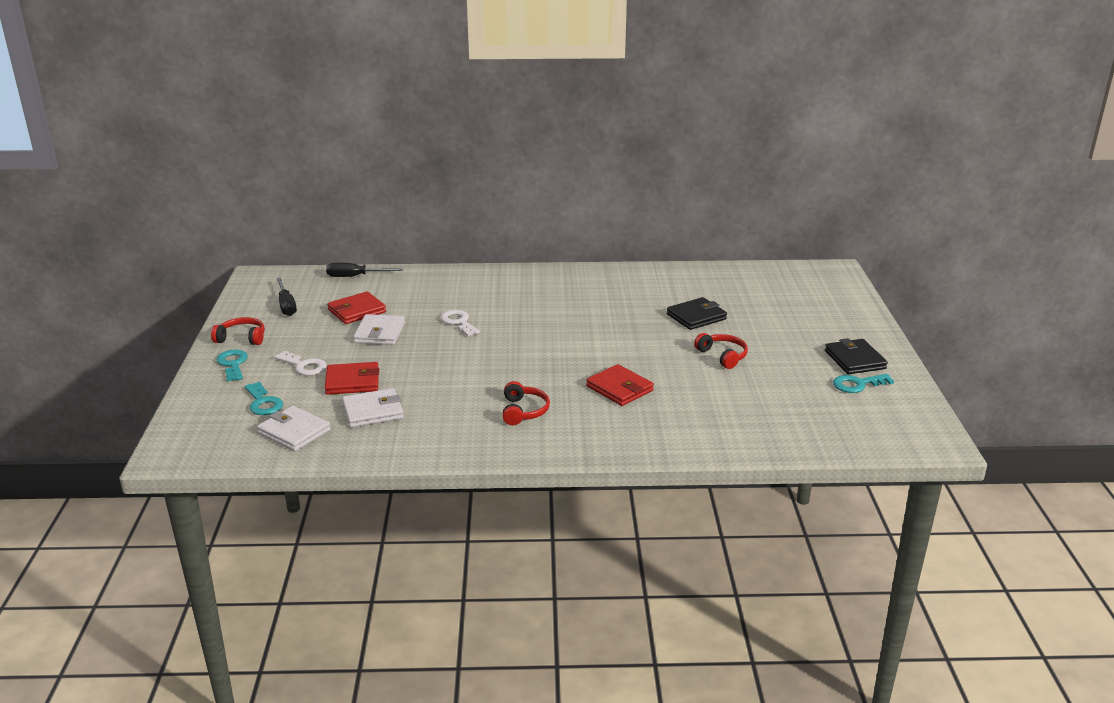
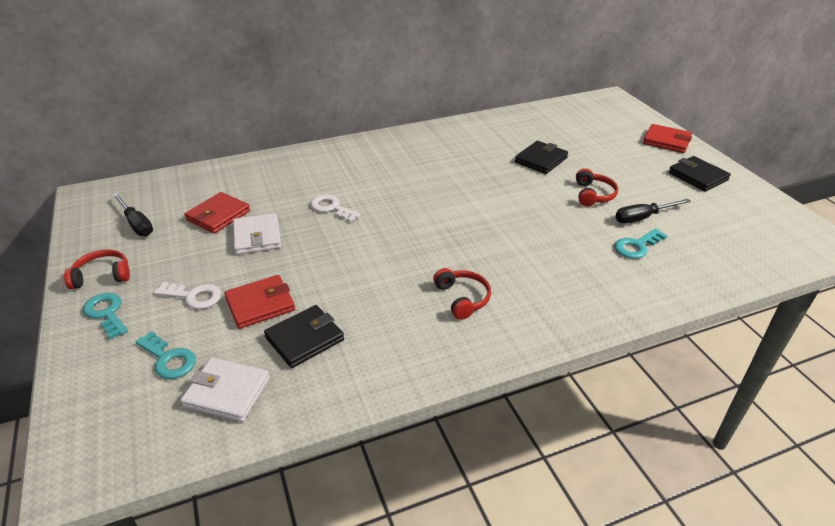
camera: 20 degrees left, 10 degrees up
black screwdriver [326,263,403,277] -> black screwdriver moved to [615,199,691,223]
white wallet [342,388,404,428] -> black wallet [264,305,344,368]
red wallet [586,364,654,406] -> red wallet moved to [643,124,692,153]
red headphones [694,333,748,369] -> red headphones turned 60 degrees clockwise [576,168,618,207]
turquoise key [833,374,894,393] -> turquoise key moved to [615,228,667,259]

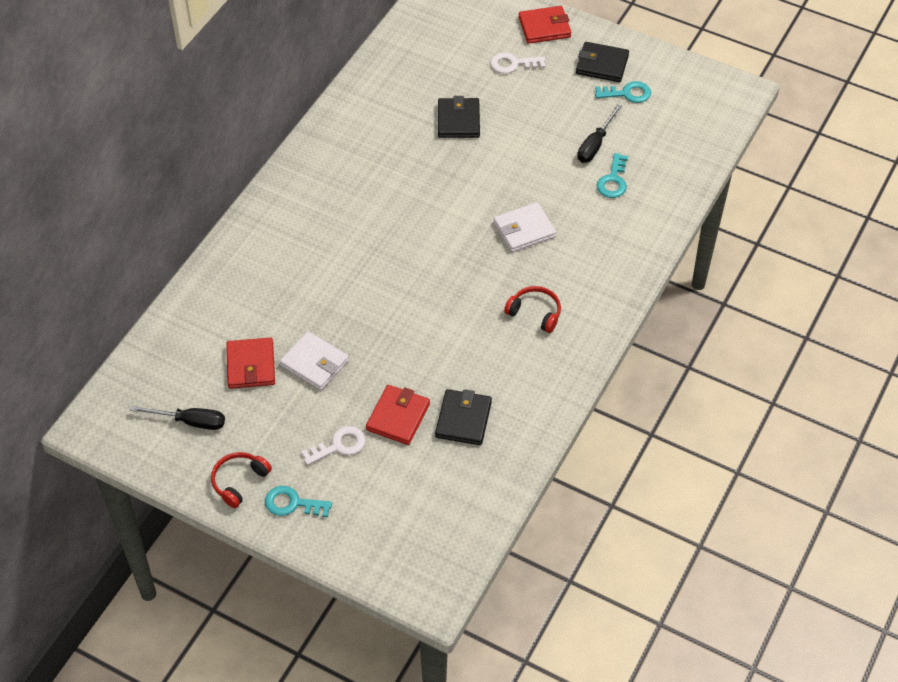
camera: 40 degrees left, 15 degrees up
turquoise key [136,331,196,379] -> turquoise key moved to [595,81,651,103]
white wallet [180,358,270,422] -> white wallet moved to [493,202,556,252]
white key [311,194,360,222] -> white key moved to [490,52,545,74]
red headphones [576,168,618,207] -> none

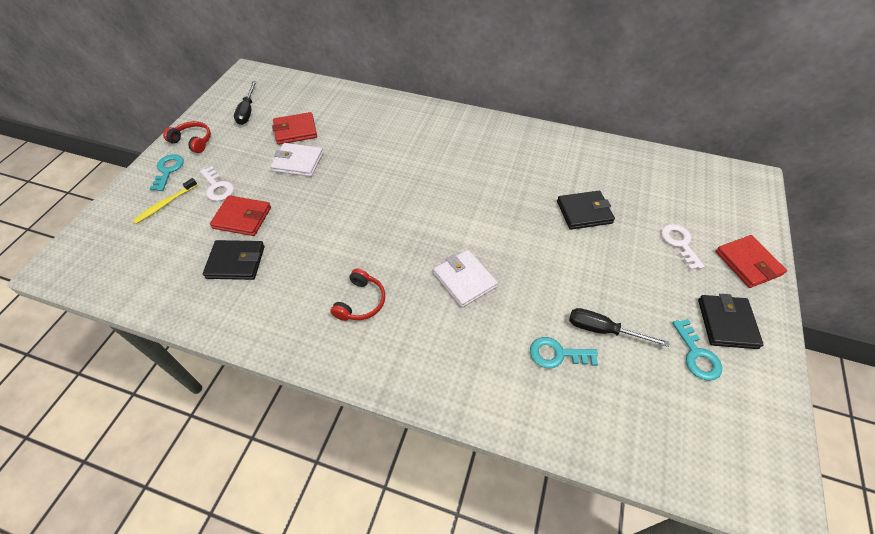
camera: 80 degrees right, 0 degrees up
white wallet [280,331,349,390] -> white wallet turned 75 degrees clockwise [270,143,323,177]
none -> yellow toothbrush [133,178,197,224]

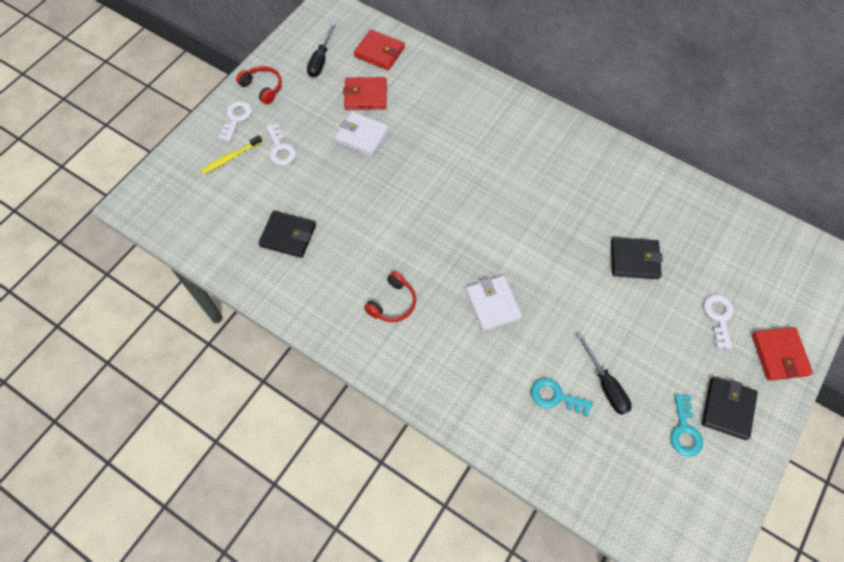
camera: 15 degrees right, 10 degrees up
turquoise key [150,154,184,191] -> white key [218,101,252,142]
red wallet [210,195,271,236] -> red wallet moved to [354,30,405,70]
black screwdriver [569,308,669,347] -> black screwdriver turned 150 degrees counterclockwise [577,333,632,415]

